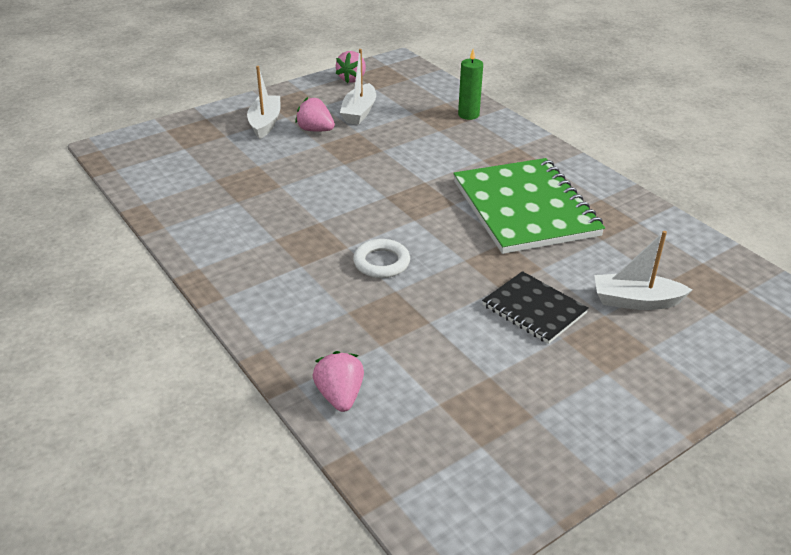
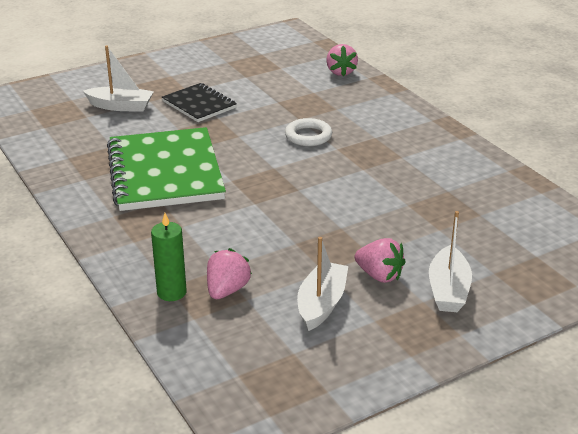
camera: 175 degrees left, 5 degrees down
pink strawberry [335,51,366,83] -> pink strawberry moved to [207,248,252,299]

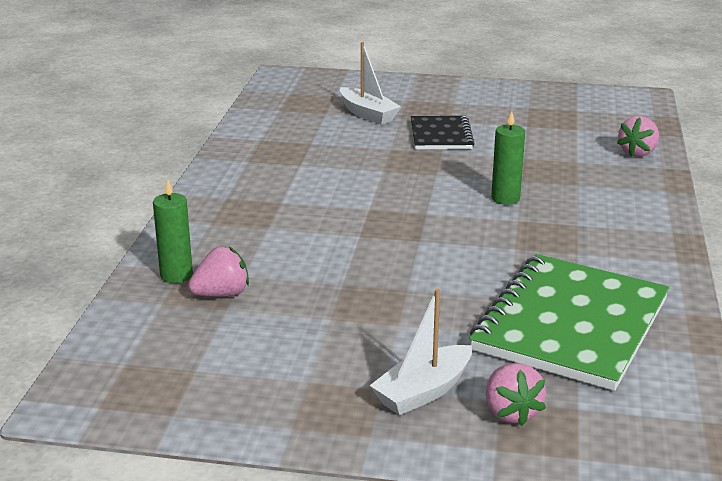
camera: 40 degrees right, 5 degrees down
green notebook [107,127,226,211] -> green notebook moved to [469,254,669,391]
white ring [285,118,332,146] -> green candle [491,111,525,205]
white boat [297,237,348,331] -> none
pink strawberry [355,238,406,283] -> pink strawberry moved to [486,363,546,426]

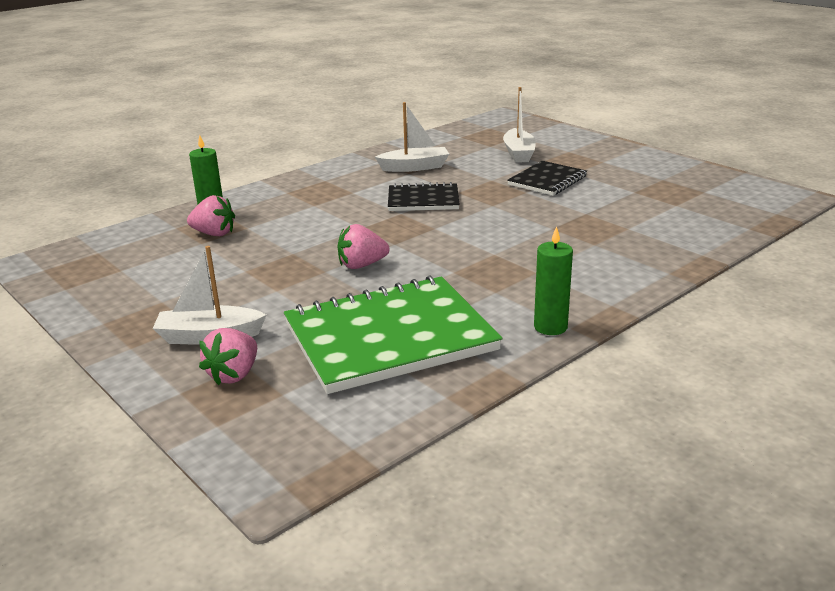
camera: 40 degrees right, 0 degrees up
green candle [491,111,525,205] -> green candle moved to [534,226,573,335]
pink strawberry [617,116,659,157] -> pink strawberry moved to [337,224,390,269]
none -> white boat [375,102,449,172]
none -> black notebook [388,182,460,211]

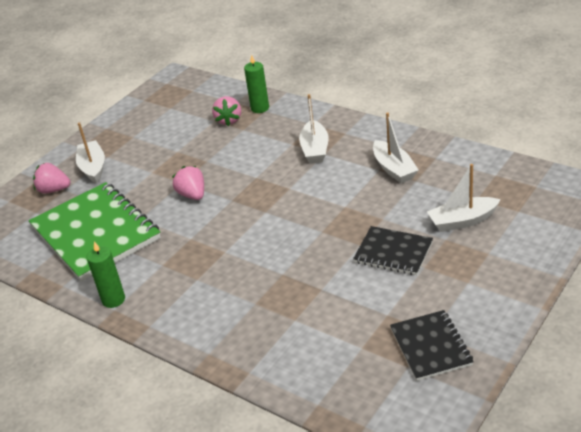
camera: 80 degrees right, 10 degrees up
black notebook [388,182,460,211] -> black notebook moved to [390,310,474,381]
none -> white boat [299,94,328,164]

